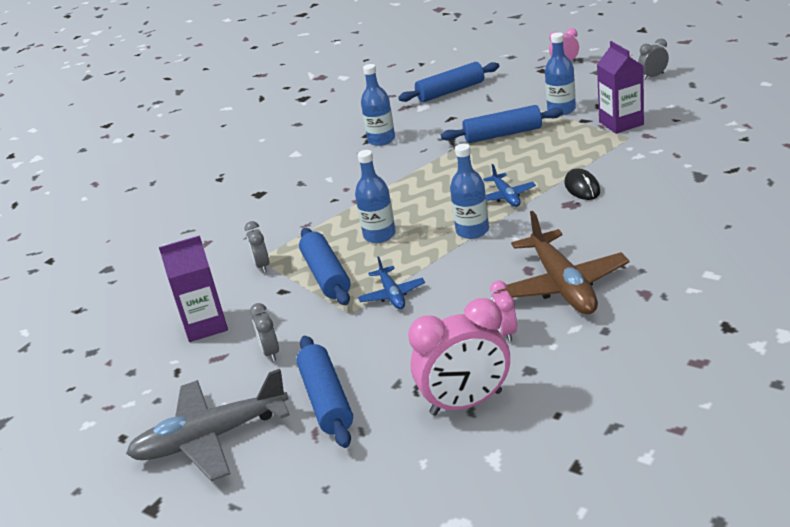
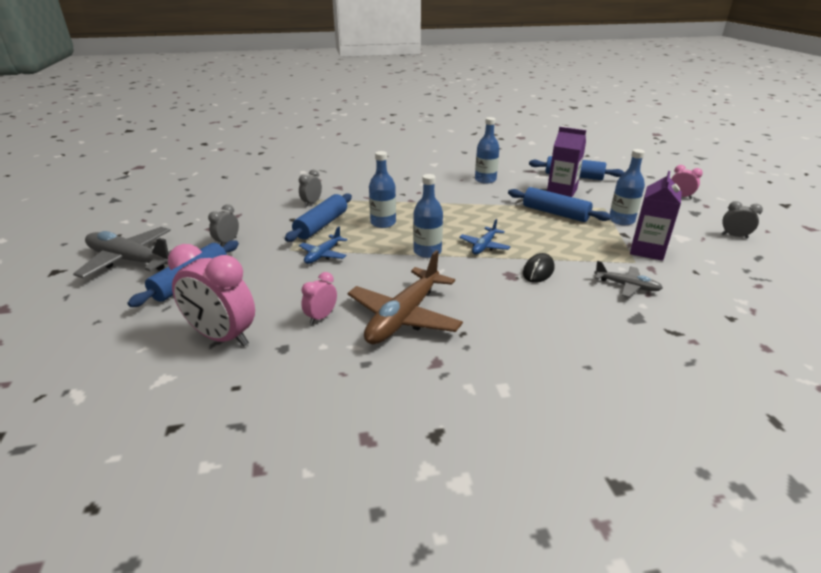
camera: 40 degrees right, 0 degrees up
purple carton [159,235,228,342] -> purple carton moved to [547,127,586,197]
none -> grey plane [594,261,663,297]

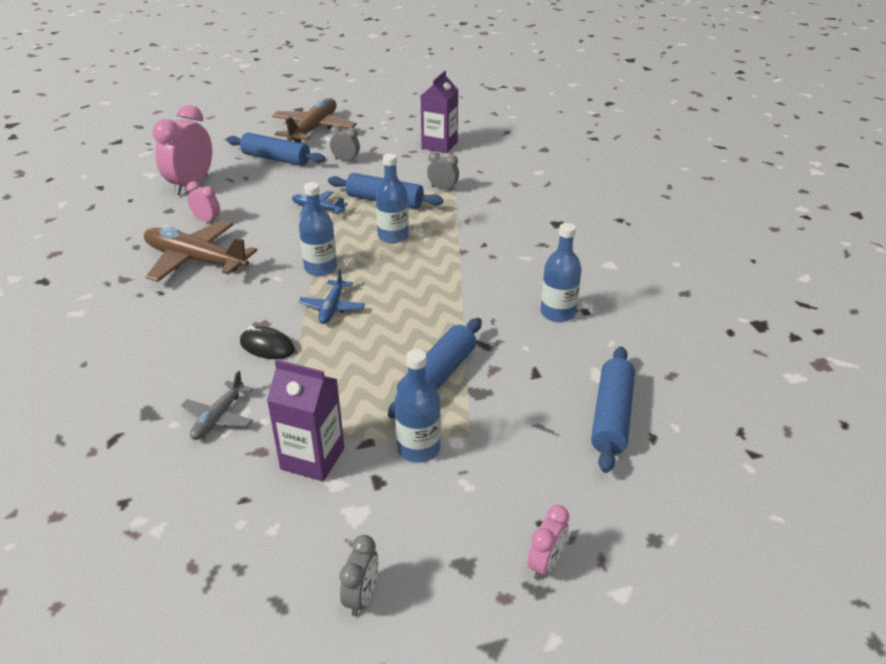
camera: 85 degrees right, 5 degrees up
grey plane [73,227,171,278] -> brown plane [272,98,357,143]
blue plane [459,219,511,255] -> blue plane turned 105 degrees counterclockwise [298,268,365,324]
purple carton [547,127,586,197] -> purple carton moved to [421,71,458,153]

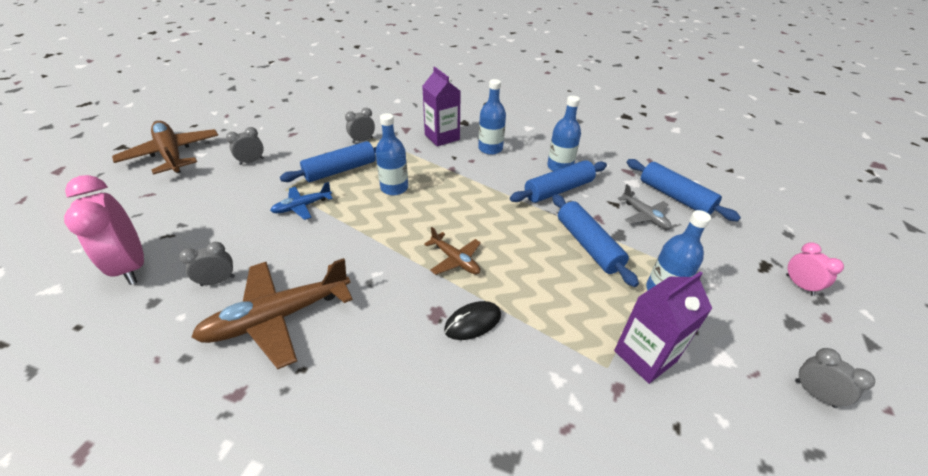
camera: 55 degrees left, 5 degrees up
grey plane [181,370,253,440] -> grey plane moved to [617,184,671,229]
pink clock [186,181,220,223] -> grey clock [179,242,235,286]
blue rolling pin [226,133,325,166] -> blue rolling pin moved to [510,160,607,203]
blue plane [298,268,365,324] -> brown plane [424,227,481,275]
blue bottle [299,182,337,276] -> blue bottle moved to [478,79,506,155]
purple carton [421,71,458,153] -> purple carton moved to [422,67,461,146]

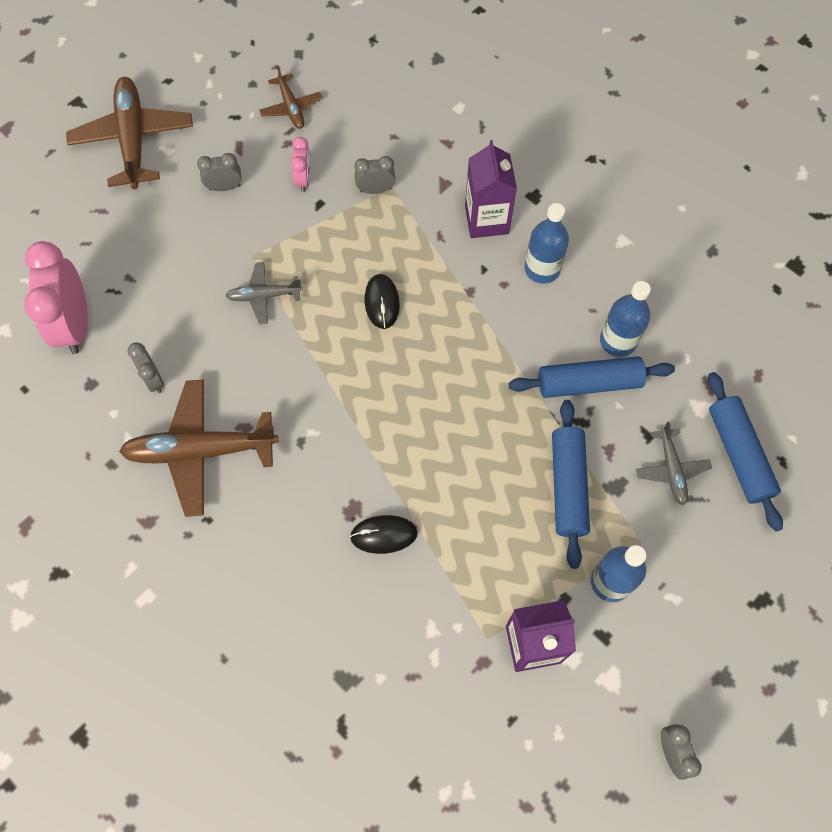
camera: 25 degrees right, 25 degrees up
grey clock [179,242,235,286] -> grey clock turned 120 degrees counterclockwise [128,342,164,393]
blue plane [270,182,333,220] -> grey plane [225,262,302,324]
blue rolling pin [280,141,377,182] -> none
blue bottle [375,113,408,195] -> black mouse [365,274,400,329]
brown plane [424,227,481,275] -> brown plane moved to [259,65,323,129]
pink clock [786,242,844,296] -> pink clock moved to [291,137,311,192]

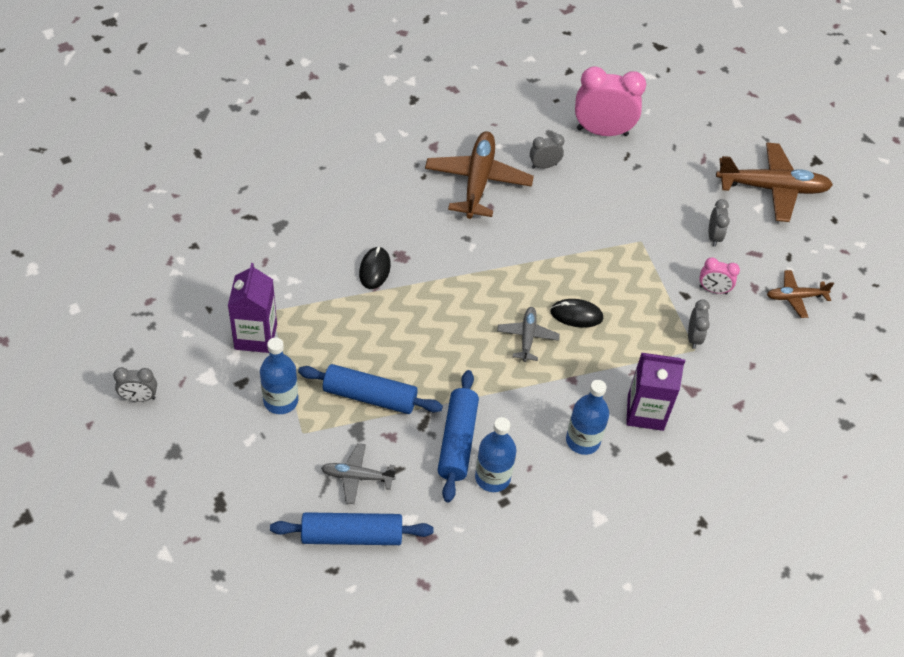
camera: 100 degrees right, 15 degrees down
grey plane [225,262,302,324] -> grey plane moved to [497,307,560,362]

